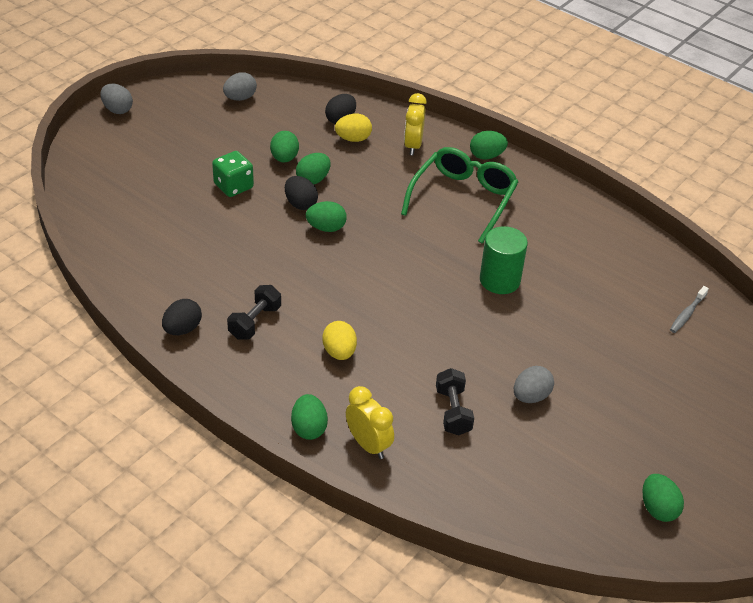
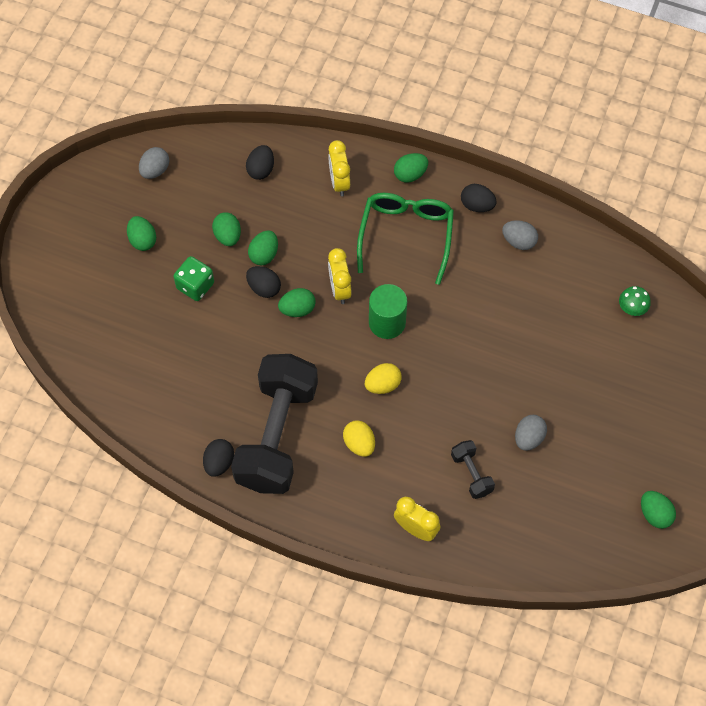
camera: 15 degrees left, 20 degrees up
grey egg [100,84,133,114] -> grey egg moved to [502,220,538,250]
black dumbbell [227,285,281,339] -> black dumbbell [231,354,318,494], size x2.40
green egg [291,394,328,440] -> green egg moved to [127,216,156,251]
yellow egg [335,114,372,142] -> yellow egg moved to [365,363,402,394]
green cylinder [480,226,528,294] -> green cylinder moved to [369,284,407,339]
grey toothbrush [670,286,709,333] -> green mushroom [619,286,651,316]
none -> yellow clock [328,248,352,304]
none -> black egg [461,184,497,212]

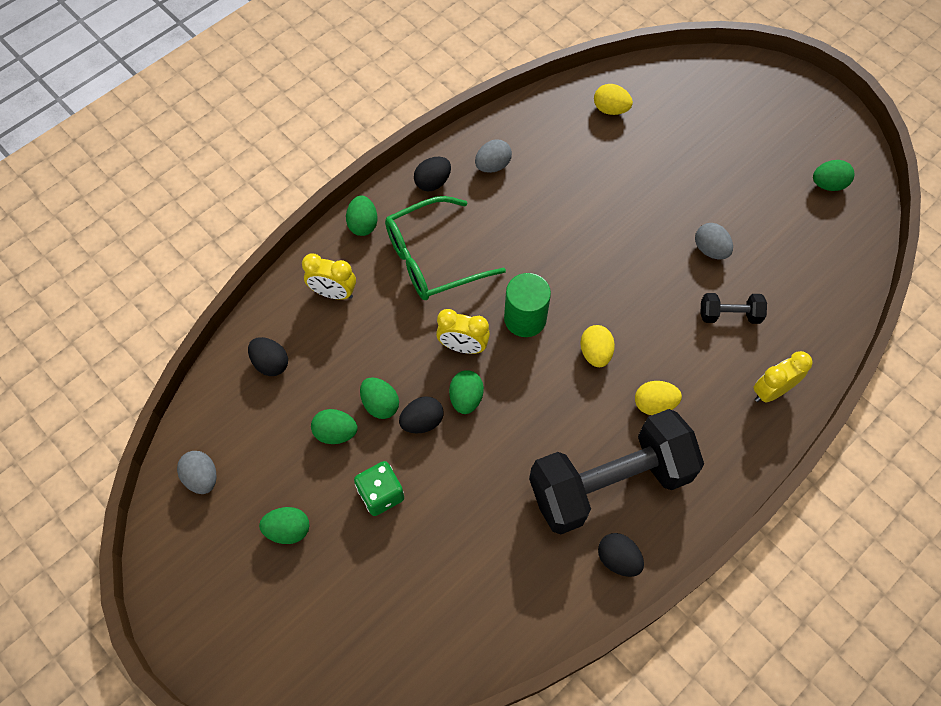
camera: 65 degrees left, 0 degrees up
black dumbbell [231,354,318,494] -> black dumbbell turned 60 degrees counterclockwise [529,409,704,534]
green glasses [357,193,454,285] -> green glasses turned 60 degrees counterclockwise [385,196,506,300]
green mushroom [619,286,651,316] -> yellow egg [594,84,633,115]

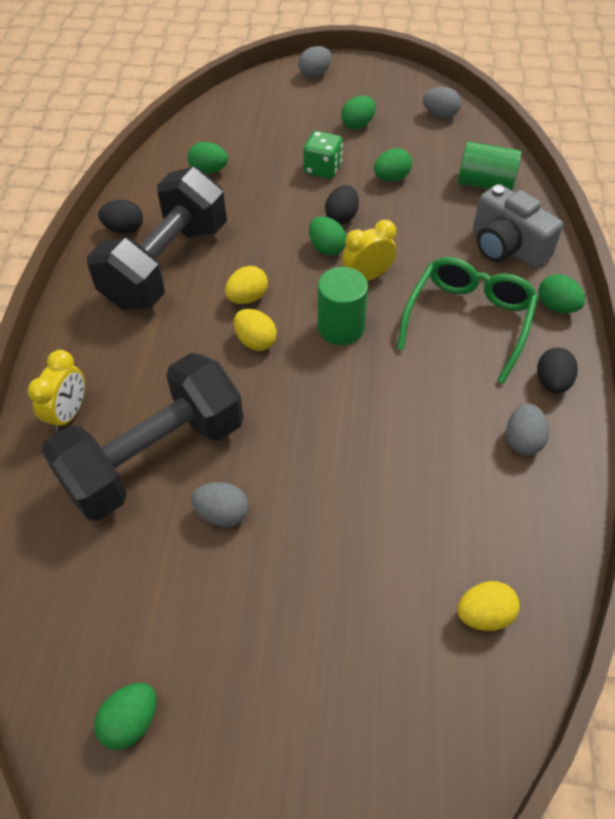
camera: 140 degrees right, 10 degrees down
black egg [248,337,288,376] -> green cylinder [458,142,522,191]
yellow clock [302,254,356,300] -> grey camera [473,184,563,269]
green egg [360,377,399,419] -> green egg moved to [187,142,228,174]
yellow egg [635,381,682,415] -> yellow egg moved to [225,266,268,304]
black dumbbell [700,293,767,324] -> black dumbbell [41,353,243,521], size x2.40
none -> grey egg [298,46,332,78]

